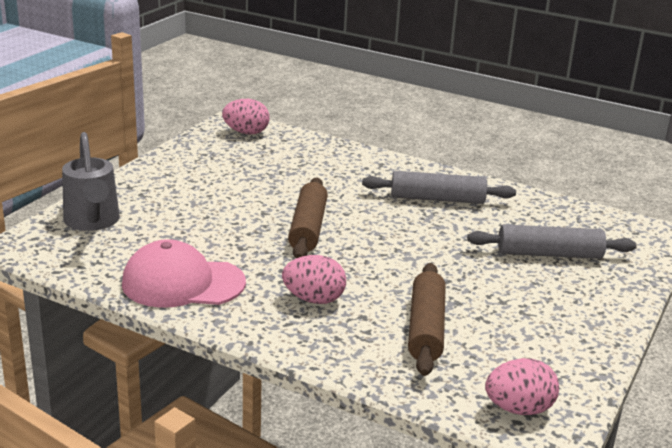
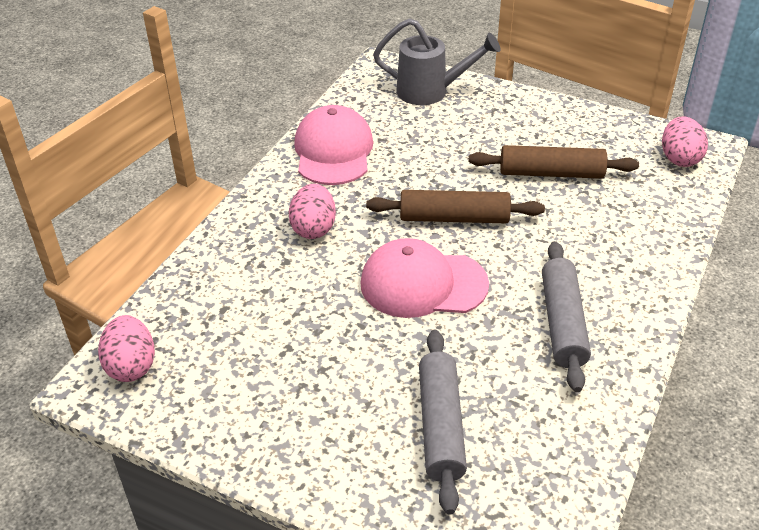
camera: 90 degrees right, 15 degrees up
grey watering can [62,132,120,231] -> grey watering can turned 150 degrees counterclockwise [373,18,501,105]
brown rolling pin [408,263,446,376] -> brown rolling pin moved to [469,145,639,179]
none -> pink cap [360,238,489,318]

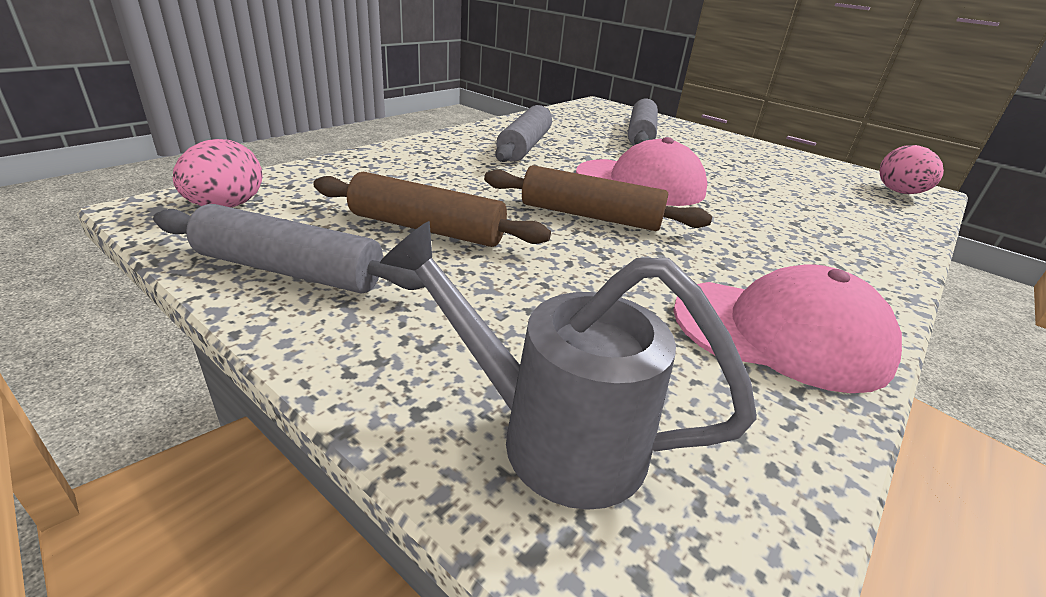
camera: 170 degrees left, 10 degrees down
pink egg [288,184,336,239] -> none
pink cap [294,105,373,185] -> pink cap turned 90 degrees counterclockwise [673,264,902,393]
none -> grey rolling pin [153,204,425,294]

